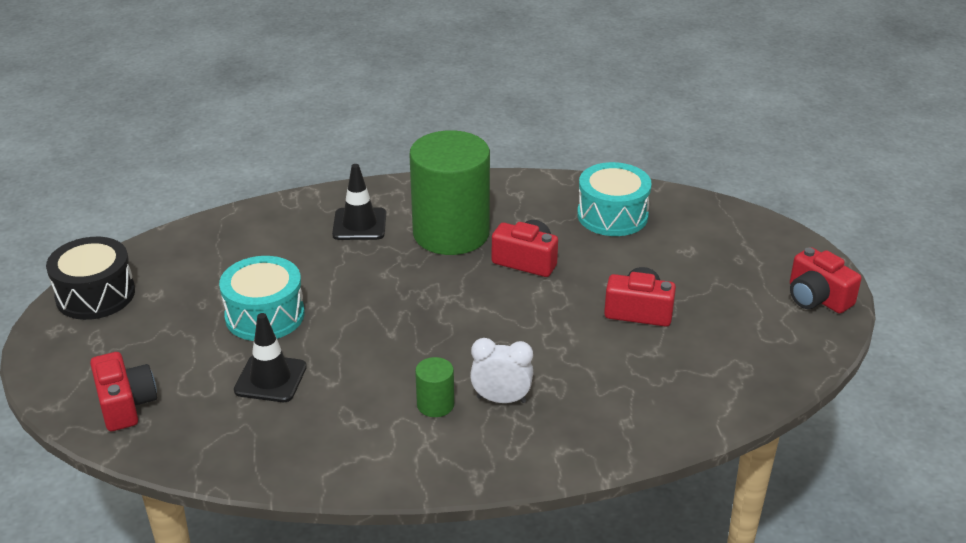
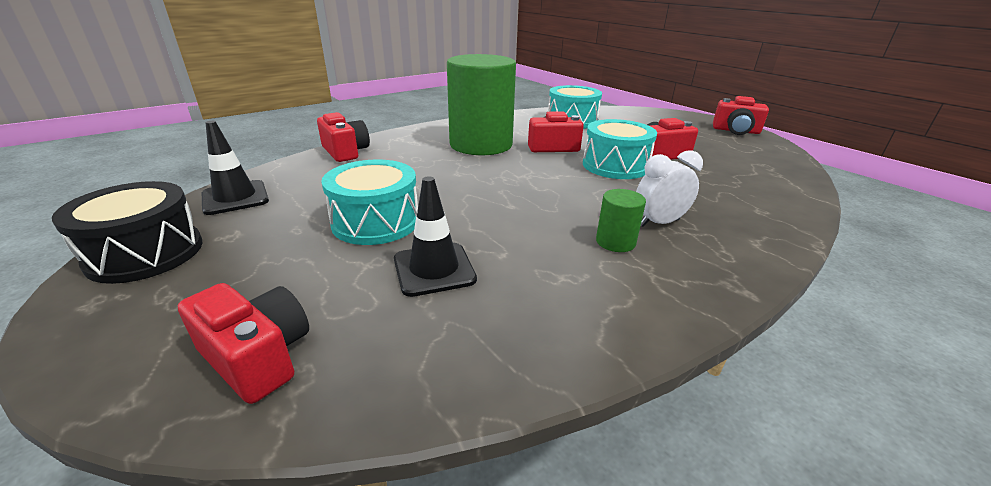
camera: 30 degrees left, 5 degrees down
black traffic cone [332,164,386,240] -> black traffic cone moved to [202,121,269,215]
none -> red camera [317,112,370,162]
none -> turquoise drum [583,119,657,179]

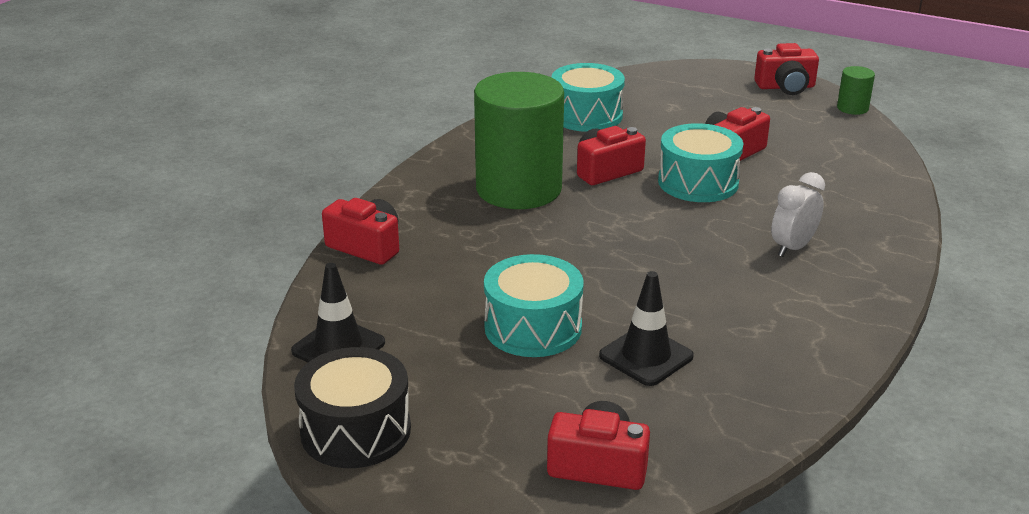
camera: 25 degrees left, 0 degrees up
green cylinder [596,189,646,252] -> green cylinder moved to [837,66,875,115]

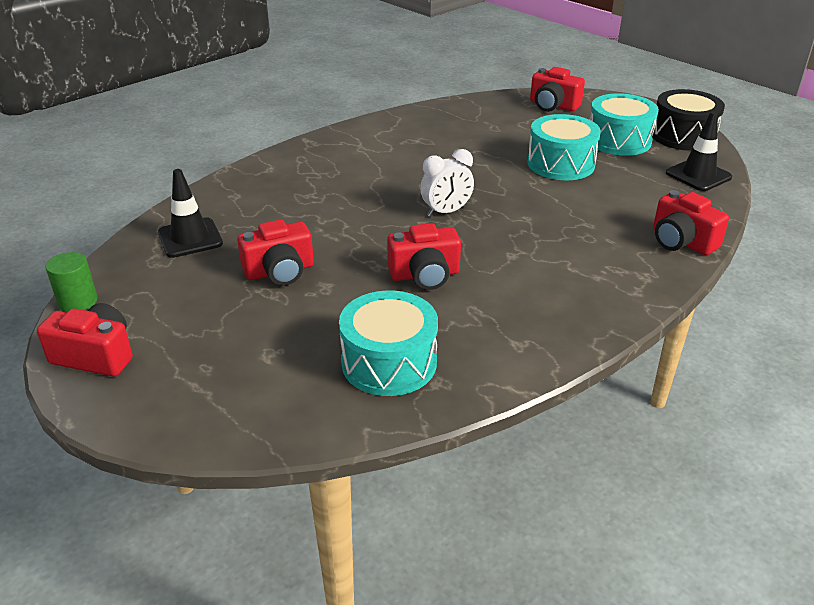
camera: 160 degrees left, 5 degrees up
green cylinder [474,72,564,209] -> none
black traffic cone [599,271,694,386] -> black traffic cone moved to [158,169,223,258]
turquoise drum [658,123,743,202] -> turquoise drum moved to [590,93,659,156]
white clock [771,172,825,257] -> white clock moved to [420,149,474,217]

